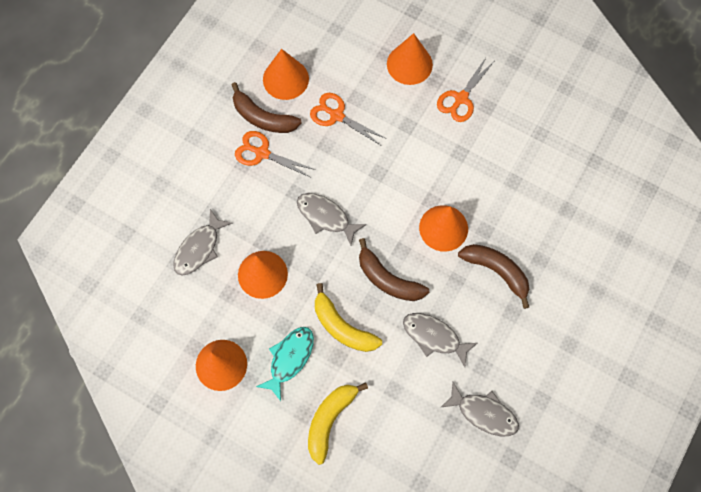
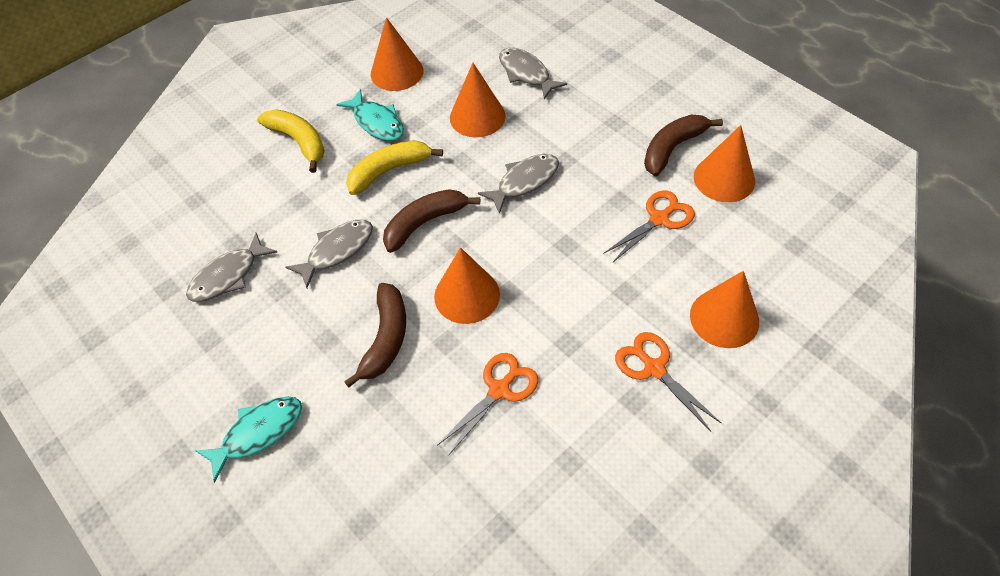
camera: 110 degrees right, 15 degrees down
orange scissors [235,131,315,177] -> orange scissors moved to [437,353,538,455]
brown banana [458,244,529,309] -> brown banana turned 45 degrees counterclockwise [344,283,406,388]
none -> turquoise fish [196,396,302,483]

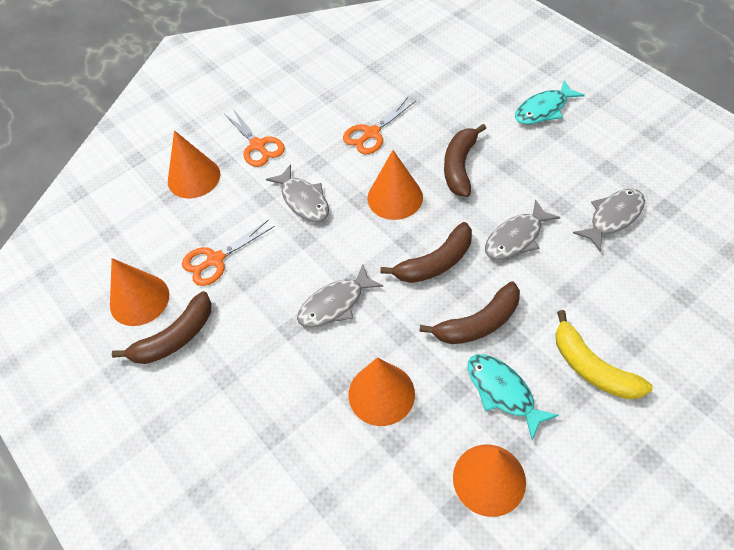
camera: 175 degrees left, 0 degrees up
yellow banana [346,140,443,195] -> brown banana [419,281,520,344]
grey fish [499,48,567,99] -> grey fish moved to [266,164,329,222]

